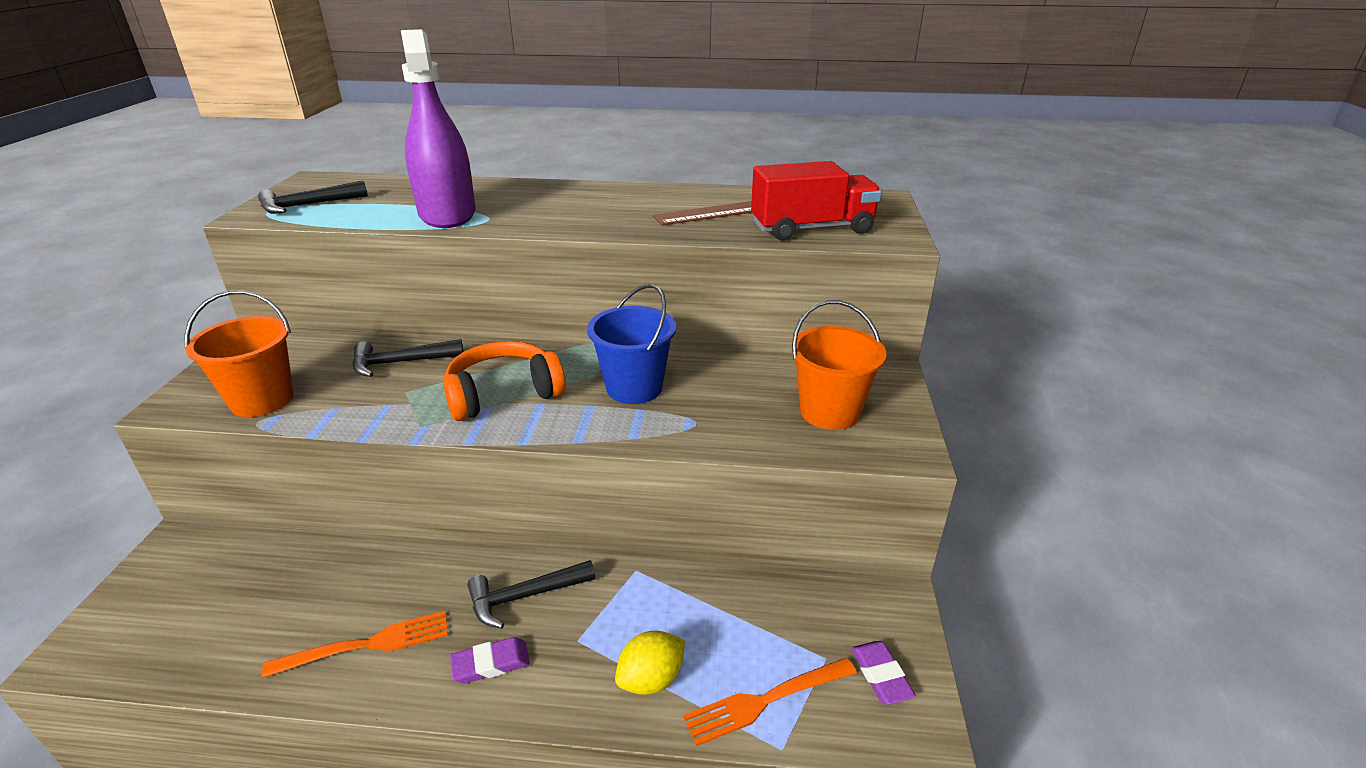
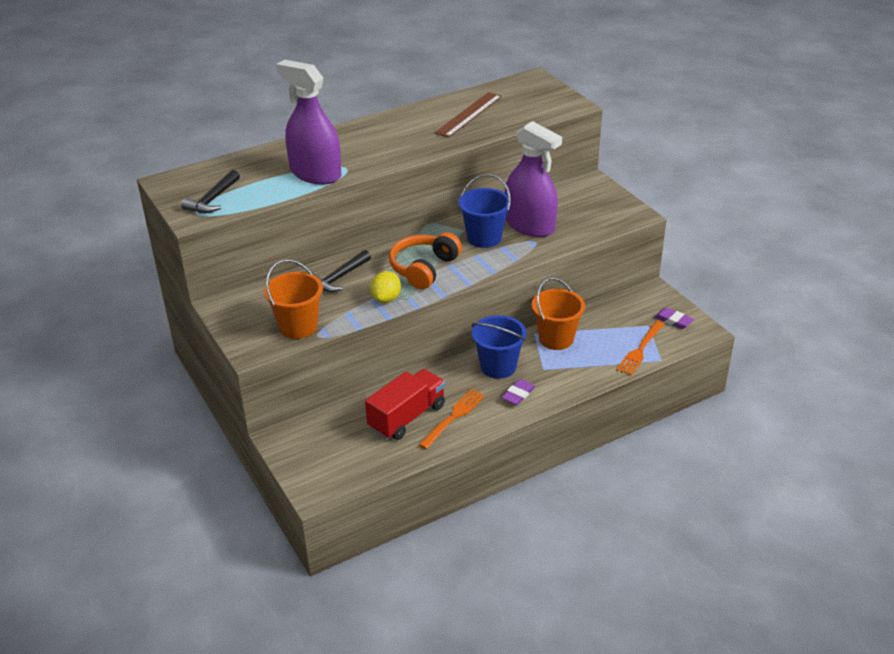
camera: 35 degrees left, 5 degrees up
black hammer [467,560,595,629] -> blue bucket [471,315,527,379]
yellow lemon [615,631,685,695] -> yellow lemon moved to [370,271,401,303]
red truck [751,161,882,241] -> red truck moved to [365,369,445,440]
orange bucket [791,300,887,430] -> orange bucket moved to [532,277,585,350]
none -> purple spray bottle [505,121,562,237]

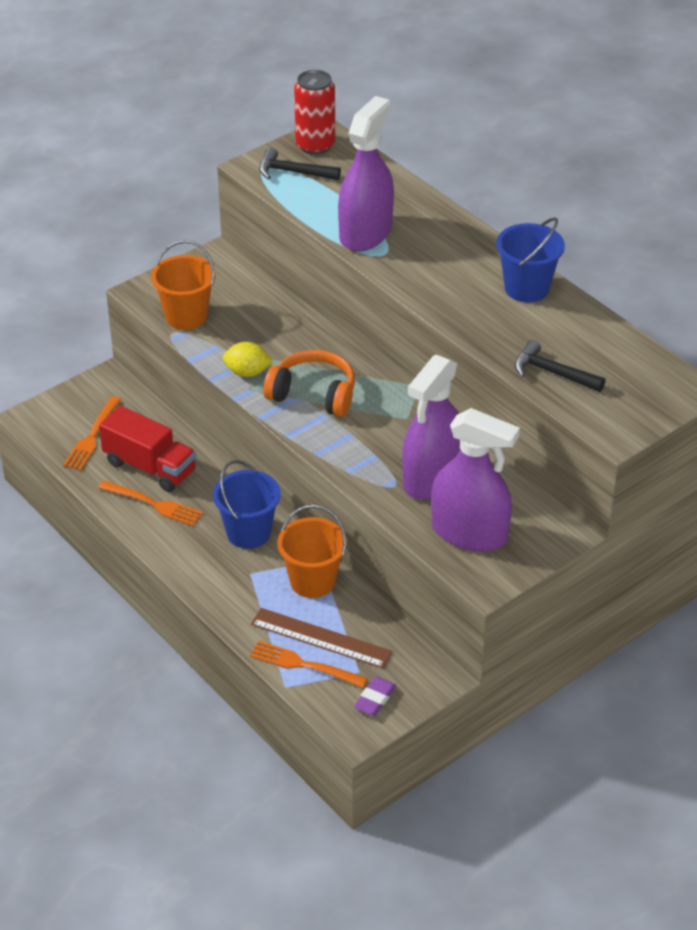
camera: 80 degrees right, 5 degrees up
black hammer [312,250,371,292] -> black hammer moved to [515,340,606,392]
brown ruler [435,92,502,138] -> brown ruler moved to [251,608,392,668]
blue bucket [458,174,511,248] -> blue bucket moved to [496,217,565,302]
purple eraser [501,379,535,405] -> none
none -> orange fork [63,396,122,470]
none -> red can [294,70,335,155]
none -> purple spray bottle [431,408,520,552]

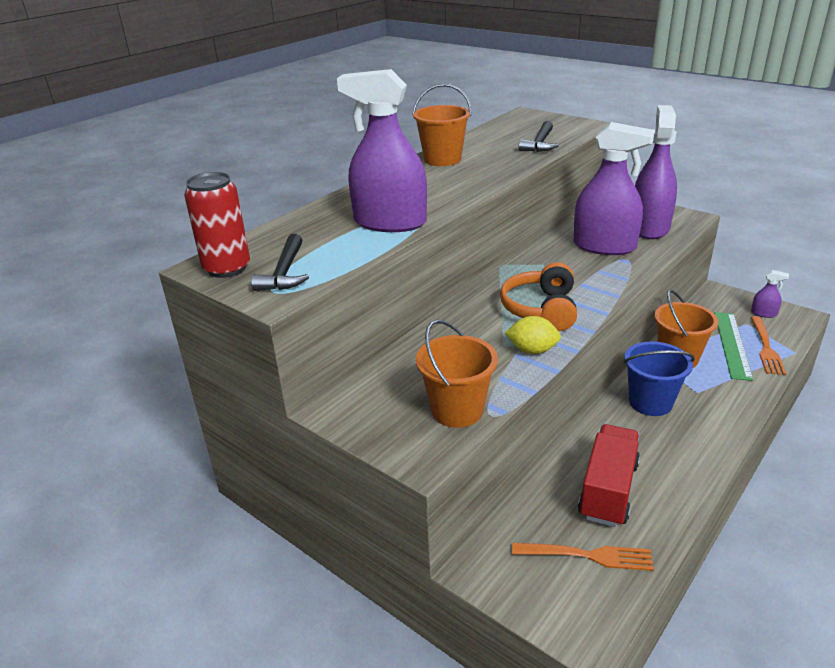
camera: 100 degrees left, 10 degrees down
orange fork [98,480,203,526] -> none
yellow lemon [222,342,273,377] -> yellow lemon turned 75 degrees counterclockwise [505,316,561,354]
brown ruler [251,608,392,668] -> green ruler [714,312,753,381]
purple eraser [354,677,396,716] -> purple spray bottle [751,270,789,318]
blue bucket [496,217,565,302] -> orange bucket [412,84,472,166]

